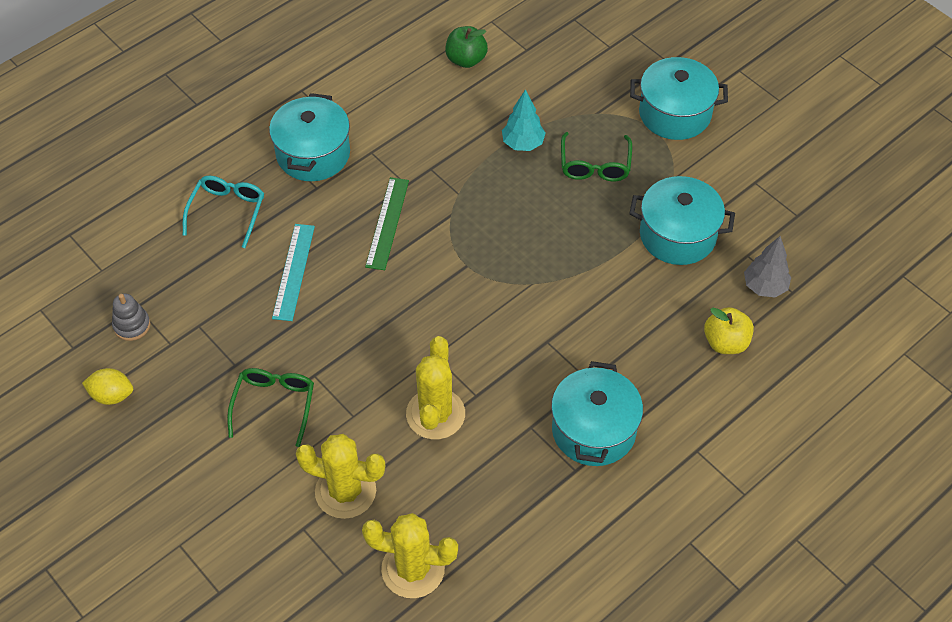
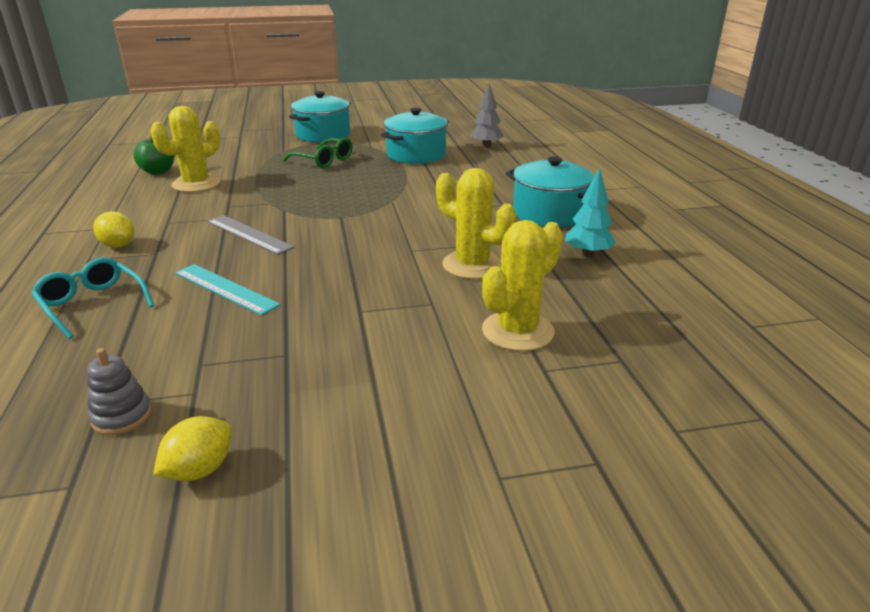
camera: 60 degrees left, 25 degrees down
green glasses [227,368,314,447] -> none
turquoise pot [269,93,350,181] -> yellow lemon [93,211,135,247]
yellow cactus [362,513,458,598] -> yellow cactus moved to [150,106,220,192]
green ruler [365,177,409,270] -> grey ruler [207,215,294,255]
turquoise tree [502,89,545,151] -> turquoise tree moved to [565,167,616,257]
yellow apple [704,307,754,354] -> none

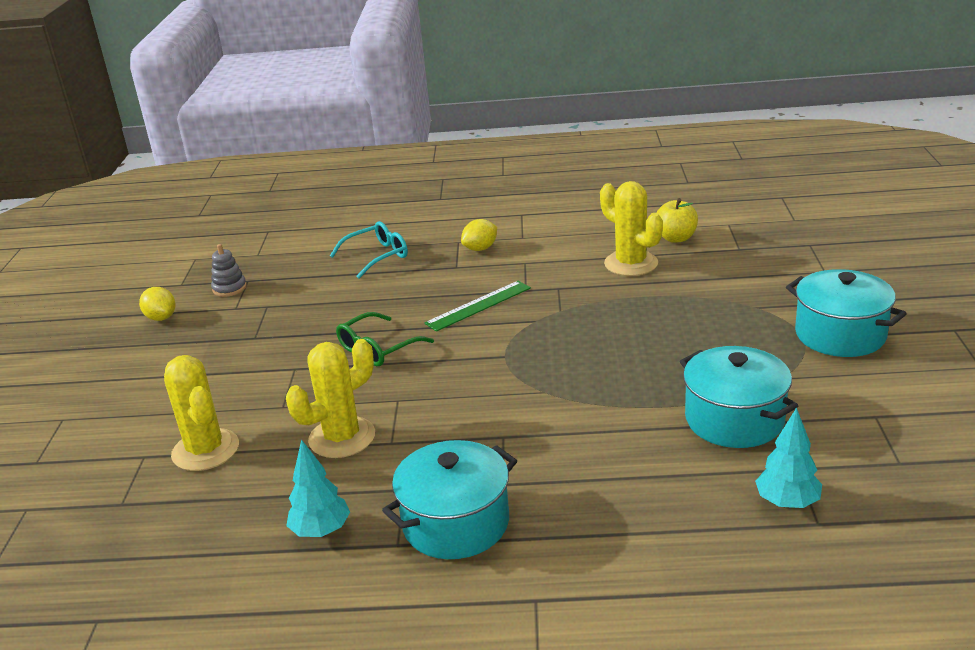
camera: 105 degrees right, 0 degrees up
green apple [133,136,174,175] -> yellow apple [656,198,698,243]
turquoise ruler [175,264,281,316] -> none
grey ruler [207,215,294,255] -> green ruler [425,281,531,331]
green glasses [282,138,352,168] -> green glasses moved to [336,312,434,366]
grey tree [470,83,504,148] -> turquoise tree [755,407,822,509]

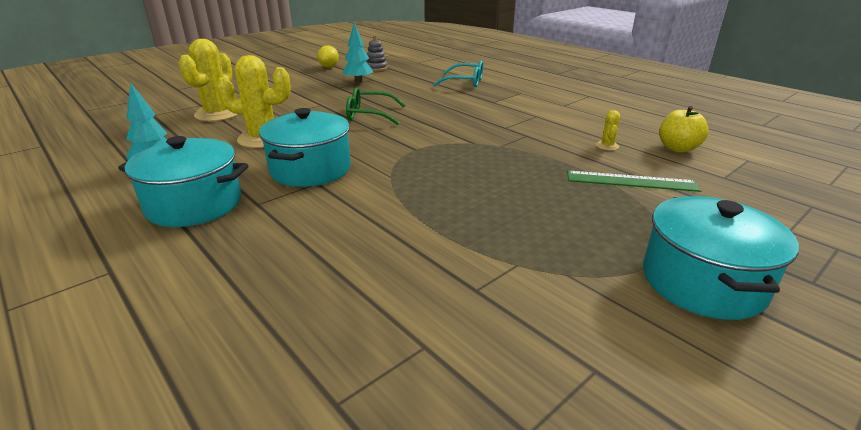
camera: 45 degrees right, 0 degrees up
green ruler [425,281,531,331] -> green ruler moved to [567,171,701,192]
yellow lemon [461,219,497,251] -> none
yellow cactus [600,181,663,276] -> yellow cactus [596,110,620,151], size x0.44
turquoise pot [680,346,798,448] -> turquoise pot moved to [259,108,351,187]
turquoise tree [755,407,822,509] -> turquoise tree moved to [342,22,373,83]

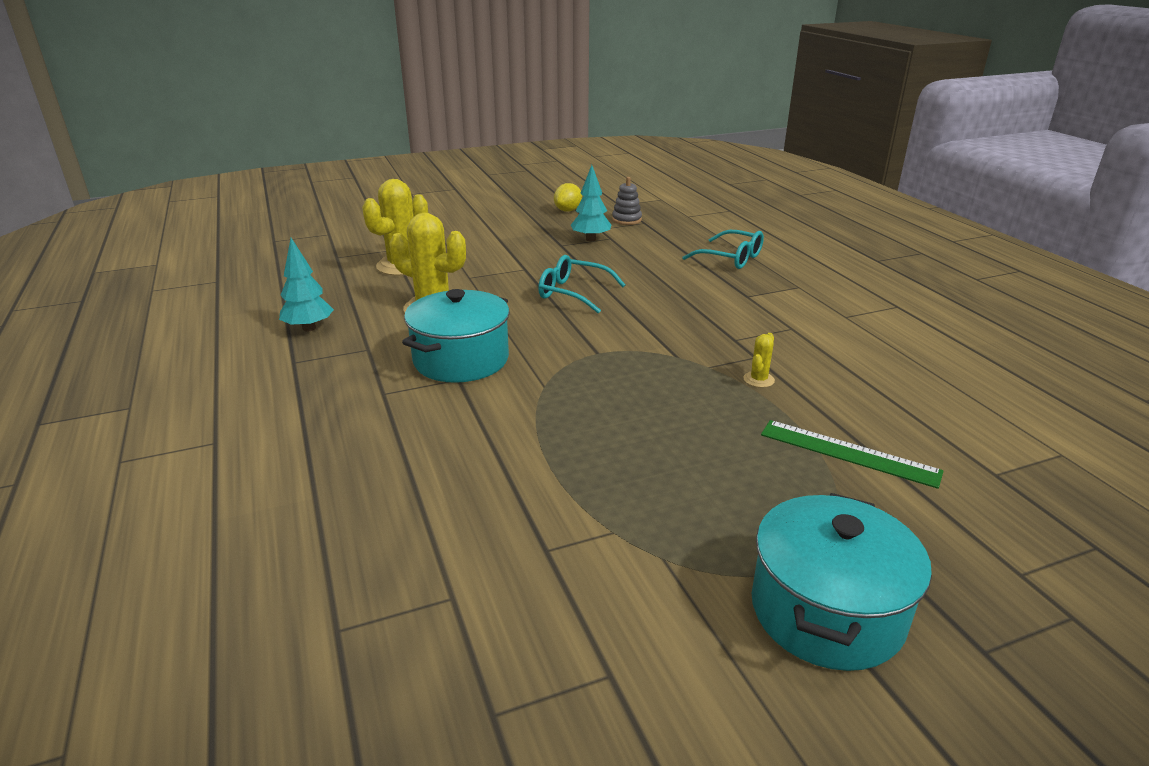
camera: 20 degrees right, 0 degrees up
turquoise pot [118,136,249,227] -> none
green glasses [346,87,405,125] -> turquoise glasses [538,255,625,314]
yellow cactus [596,110,620,151] -> yellow cactus moved to [743,333,775,388]
yellow apple [659,106,709,152] -> none

